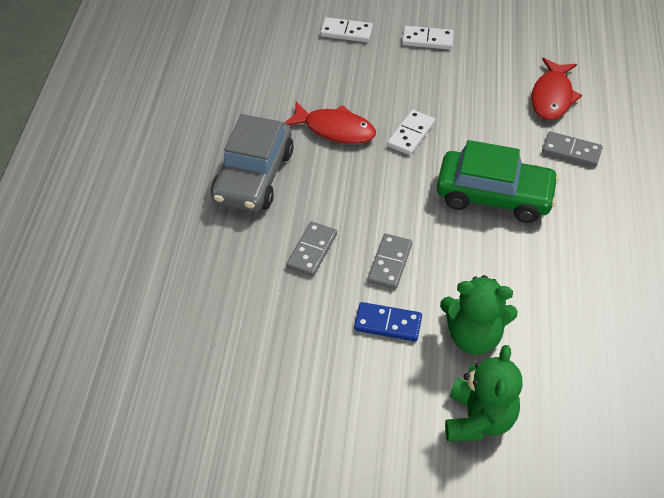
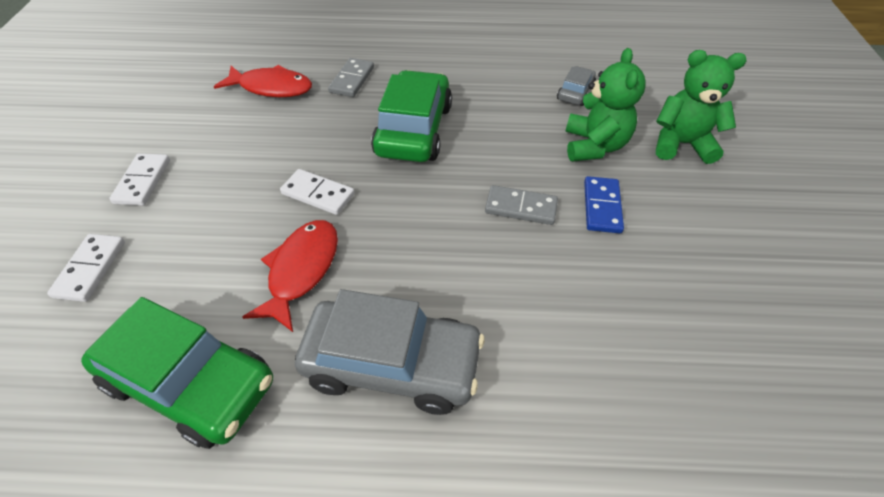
camera: 95 degrees left, 0 degrees up
grey domino [286,221,337,277] -> none
none -> green car [81,297,273,449]
none -> grey car [557,66,596,106]

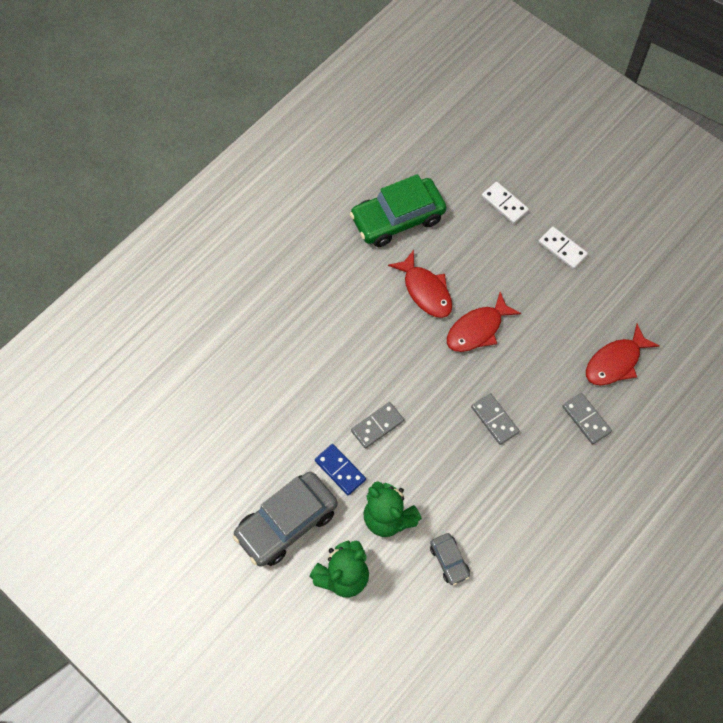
camera: 130 degrees right, 15 degrees up
white domino [280,169,355,215] -> red fish [447,292,521,352]
grey car [295,289,485,415] -> grey car moved to [233,472,338,567]
green car [371,70,452,162] -> grey domino [471,393,520,445]

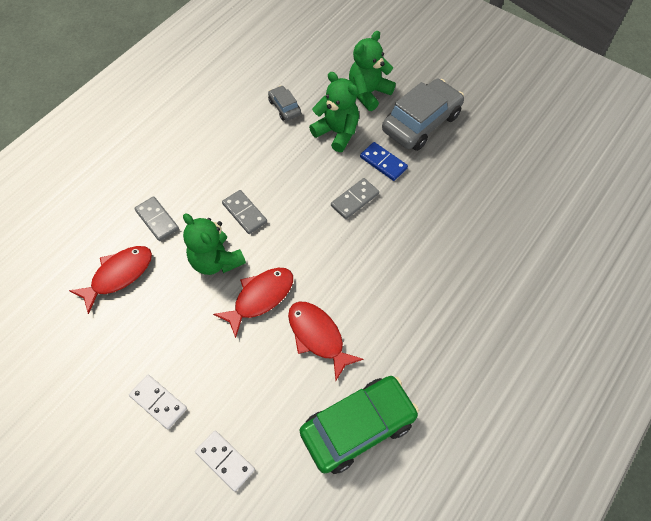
camera: 175 degrees right, 5 degrees down
none -> green teddy bear [183,213,246,275]

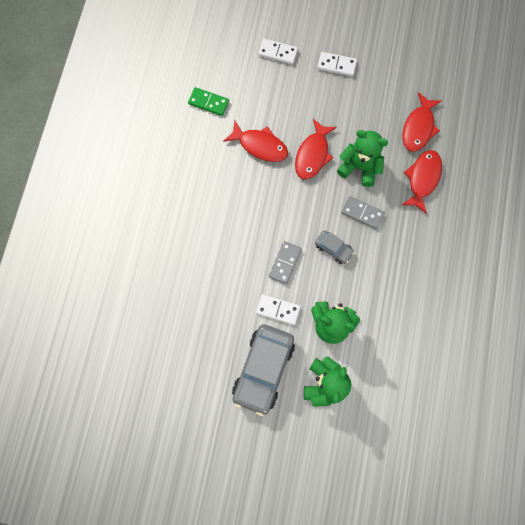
camera: 155 degrees right, 15 degrees up
grey domino [134,196,179,241] -> red fish [402,150,442,214]
grey car [268,86,301,121] -> grey car moved to [315,230,354,264]
green car [299,376,419,474] -> green domino [188,87,229,116]
blue domino [360,142,408,181] -> white domino [256,294,300,325]

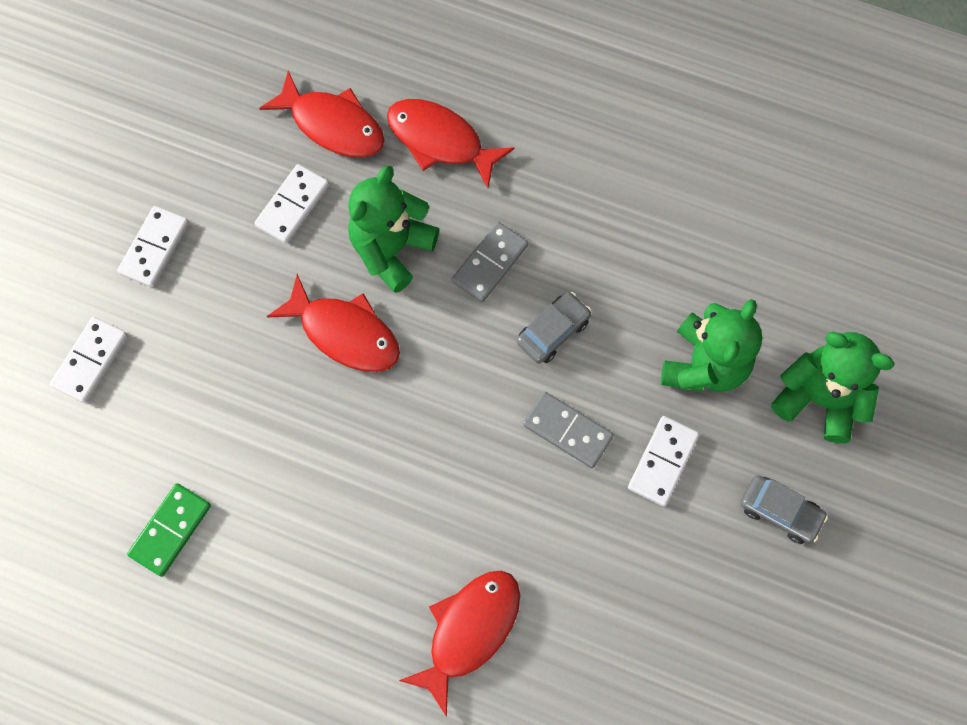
camera: 80 degrees left, 5 degrees down
red fish [223,121,288,162] -> red fish moved to [399,571,520,717]
grey car [232,324,295,416] -> grey car [741,475,828,544], size x0.48
none -> white domino [254,164,329,244]

